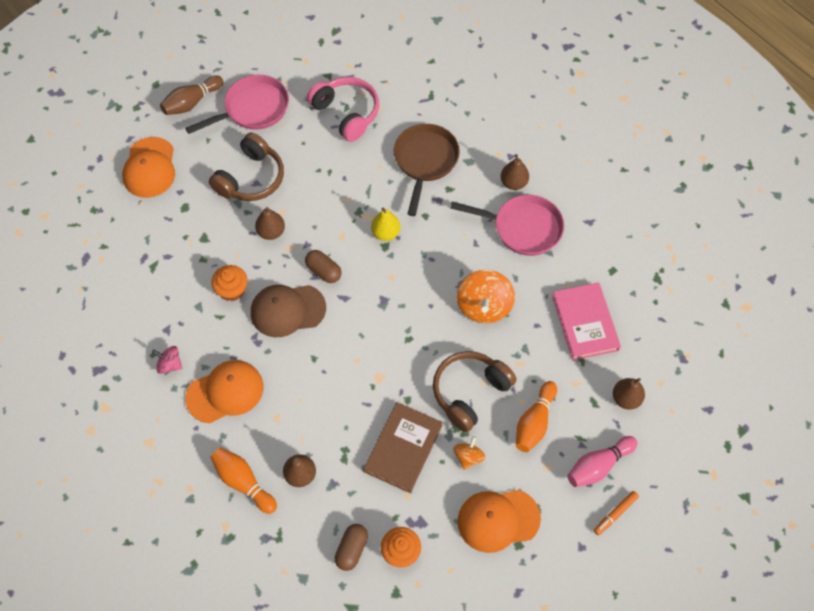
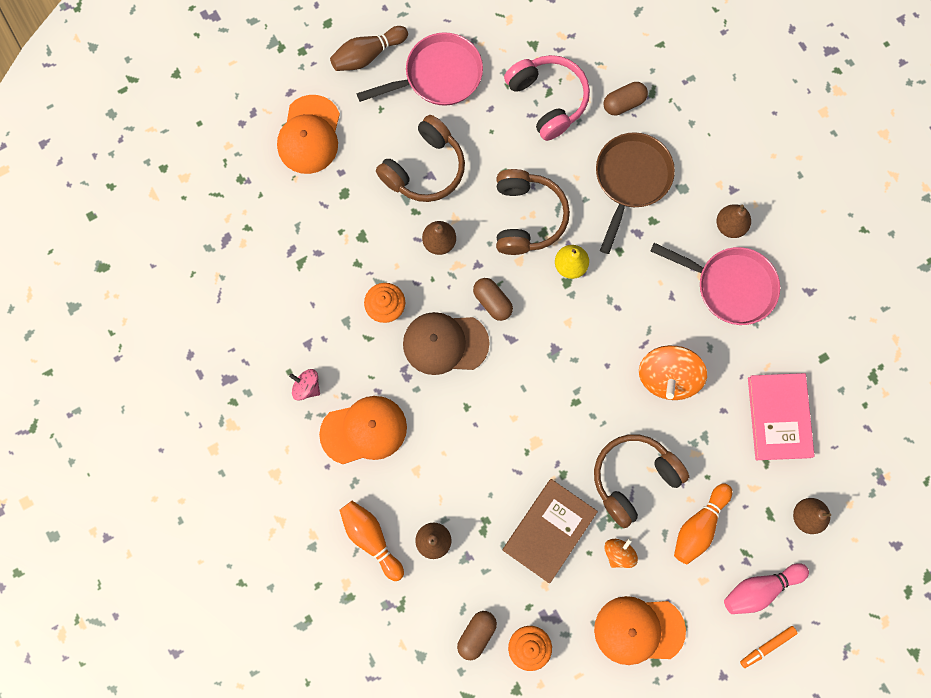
camera: 10 degrees right, 15 degrees up
none -> brown headphones [496,169,570,255]
none -> brown capsule [604,82,648,115]

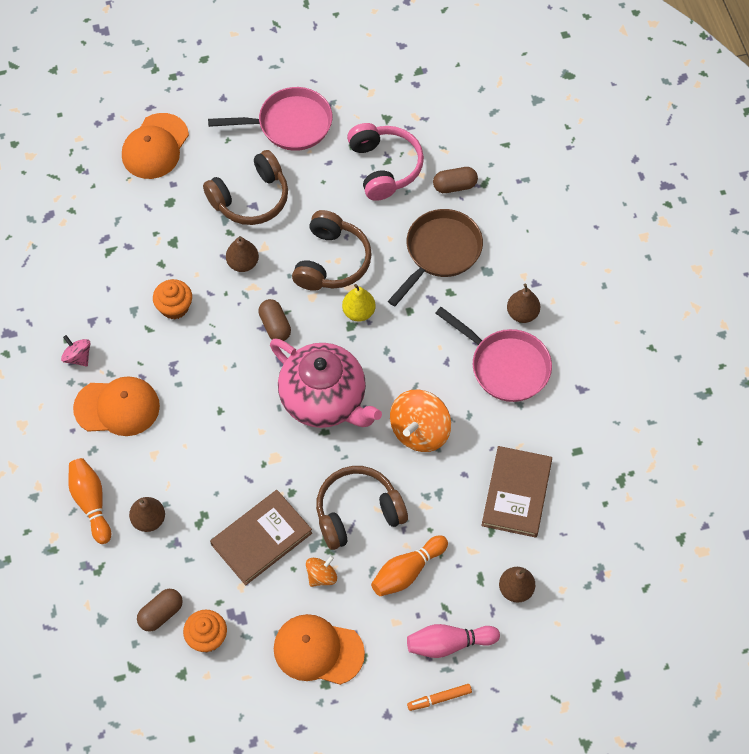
camera: 15 degrees right, 15 degrees down
brown bowling pin [330,26,408,71] -> none
brown cap [403,312,490,375] -> none
pink book [748,373,815,460] -> brown book [482,446,552,538]
none -> pink teapot [270,339,382,428]

